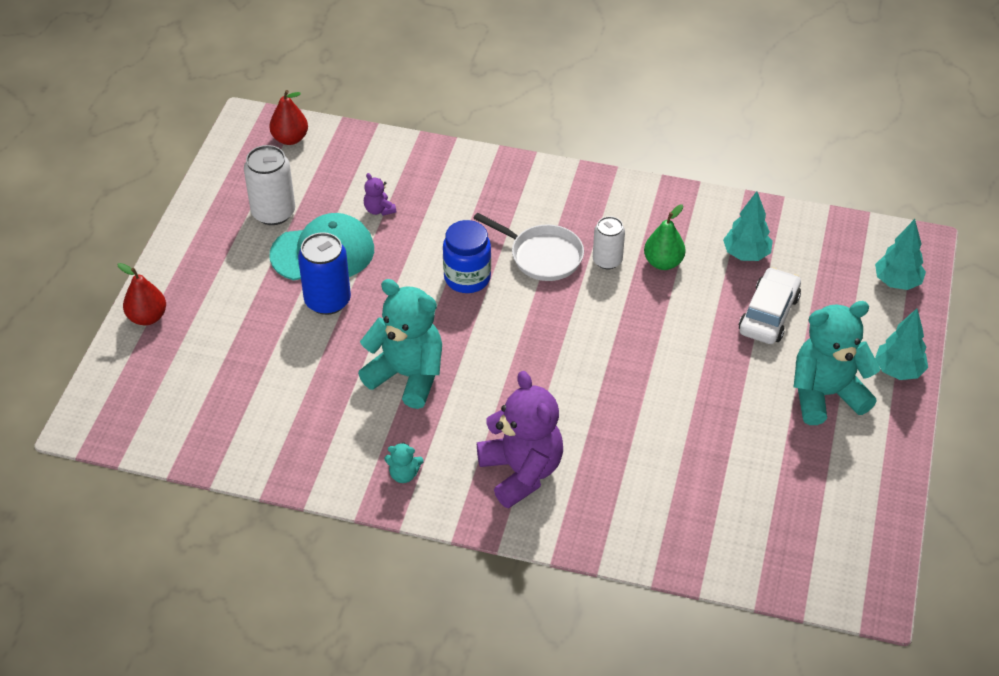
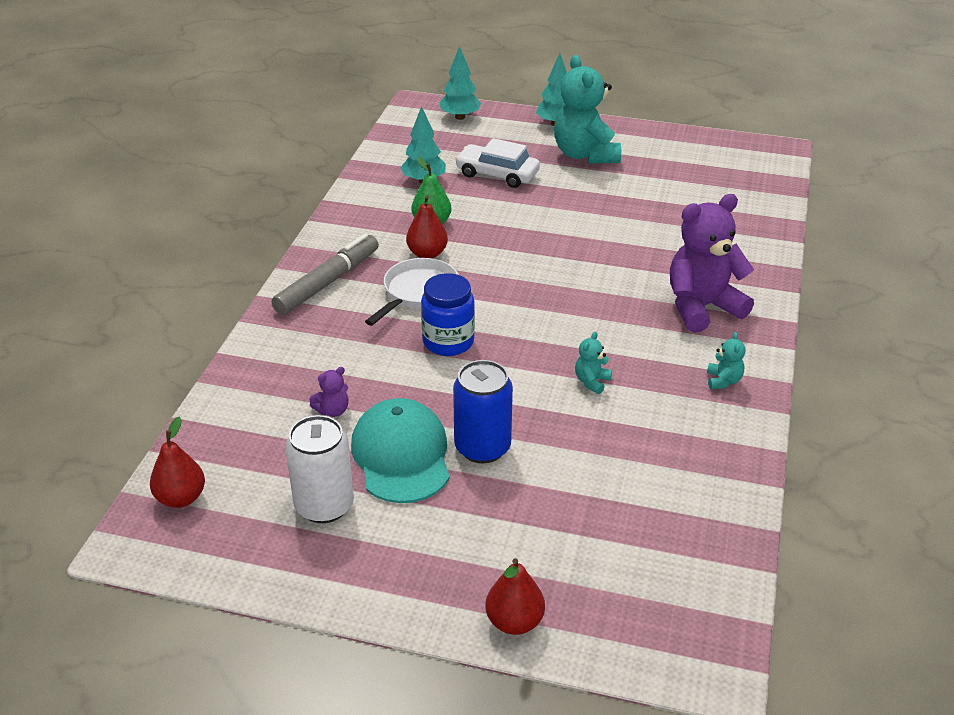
camera: 90 degrees left, 10 degrees down
turquoise teddy bear [358,279,442,409] -> turquoise teddy bear [575,332,612,394], size x0.42
white can [593,216,625,270] -> red pear [406,195,448,258]
none -> grey marker [272,234,379,315]

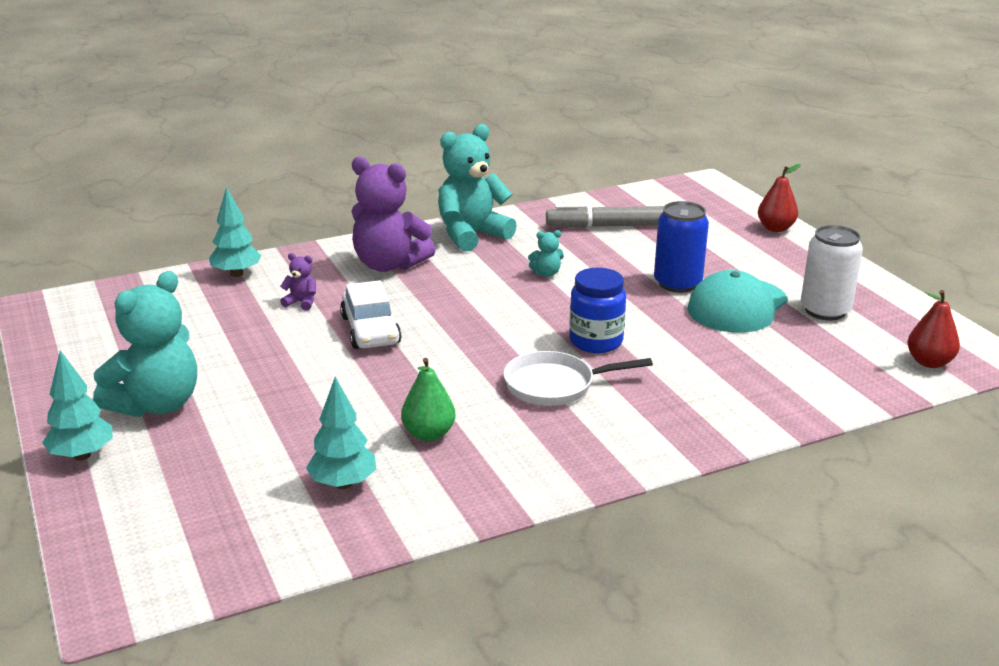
camera: 130 degrees left, 10 degrees down
grey marker [272,234,379,315] -> grey marker moved to [546,204,664,228]
purple teddy bear [309,367,348,417] -> purple teddy bear moved to [280,253,316,311]
red pear [406,195,448,258] -> none
turquoise tree [439,46,481,120] -> turquoise tree moved to [209,187,262,277]
white car [455,138,540,188] -> white car moved to [340,280,402,349]
turquoise teddy bear [707,332,745,389] -> turquoise teddy bear [438,124,517,252], size x2.37

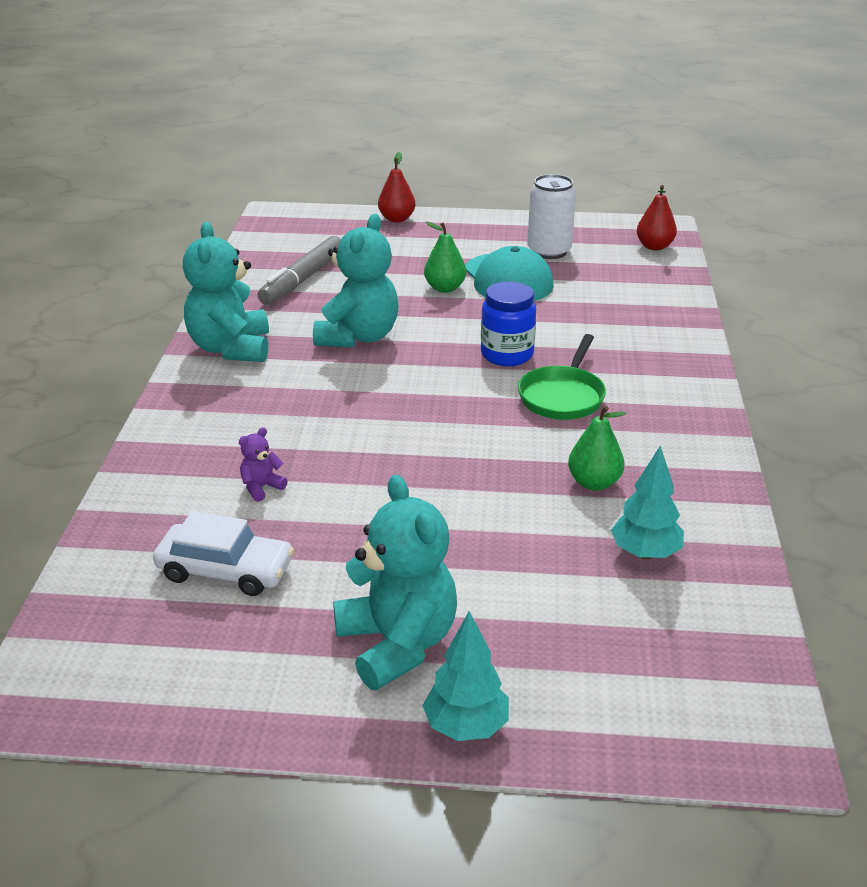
camera: 60 degrees left, 5 degrees up
turquoise tree [209,187,262,277] -> none
white car [340,280,402,349] -> white car moved to [153,511,294,596]
purple teddy bear [351,157,435,272] -> none
white pan [503,351,653,406] -> green pan [518,334,606,420]
turquoise teddy bear [528,230,564,277] -> turquoise teddy bear [313,214,399,348], size x2.37
blue can [654,201,709,293] -> green pear [424,221,466,293]

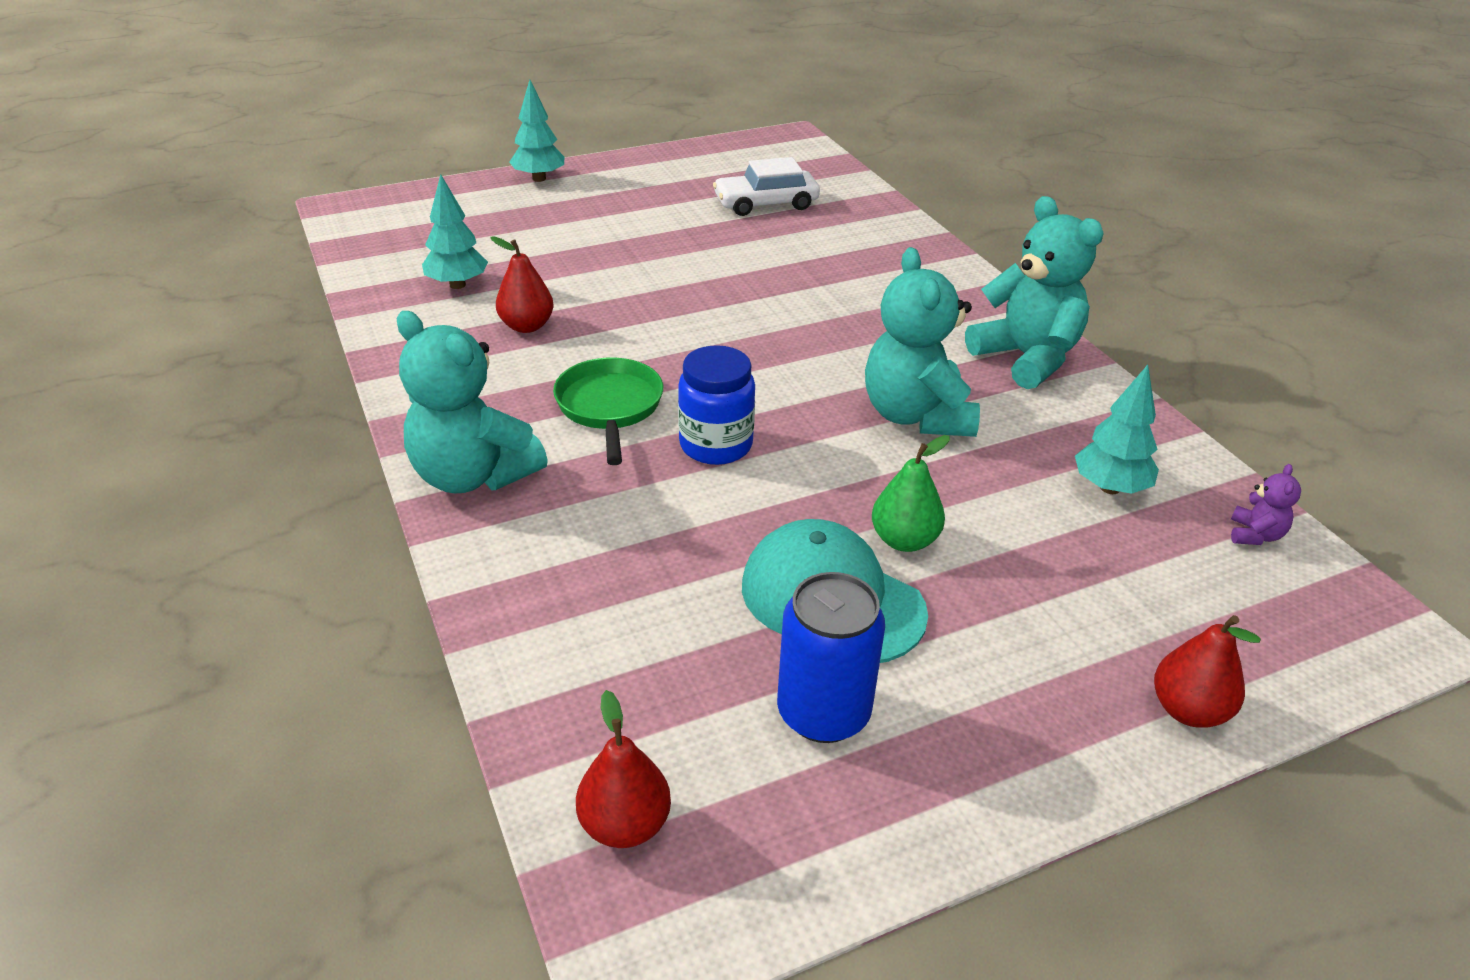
camera: 150 degrees right, 5 degrees up
purple teddy bear [239,427,288,502] -> purple teddy bear moved to [1231,464,1301,545]
grey marker [258,236,341,305] -> turquoise tree [1075,365,1159,494]
turquoise teddy bear [333,474,457,690] -> turquoise teddy bear moved to [397,311,548,493]
white can [527,174,576,259] -> blue can [777,572,885,743]
green pear [568,406,626,491] -> red pear [490,236,554,333]

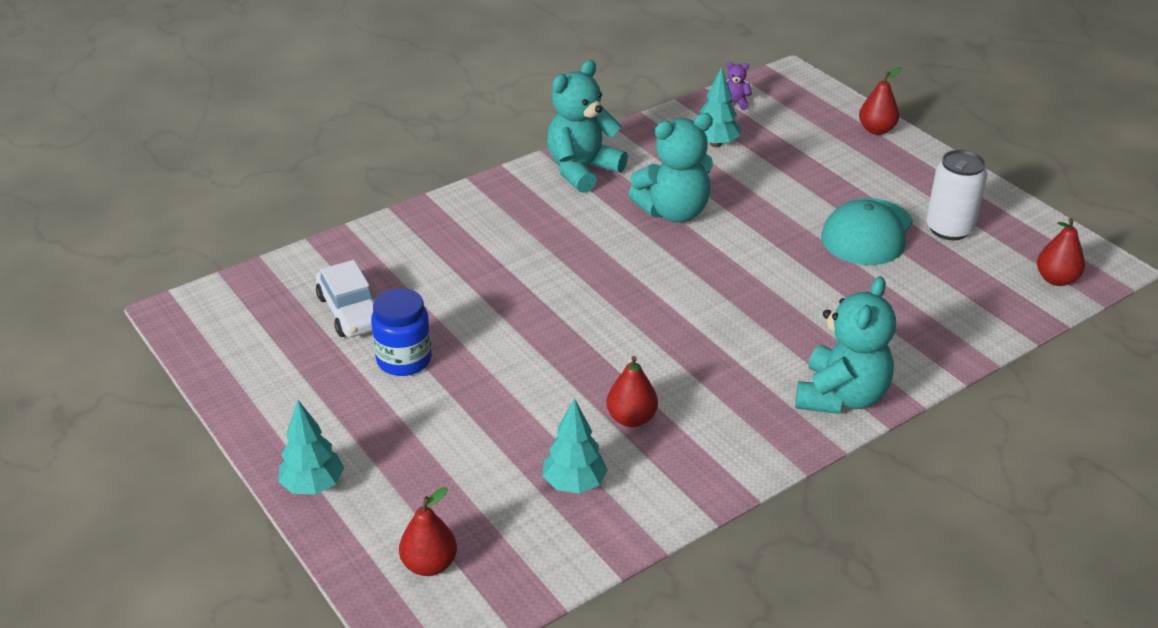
camera: 100 degrees left, 0 degrees up
green pan [553,358,663,465] -> none
blue jar [678,345,755,465] -> blue jar moved to [371,288,432,376]
blue can [777,572,885,743] -> white can [926,150,987,240]
green pear [872,435,950,552] -> none
none -> red pear [399,487,457,576]

